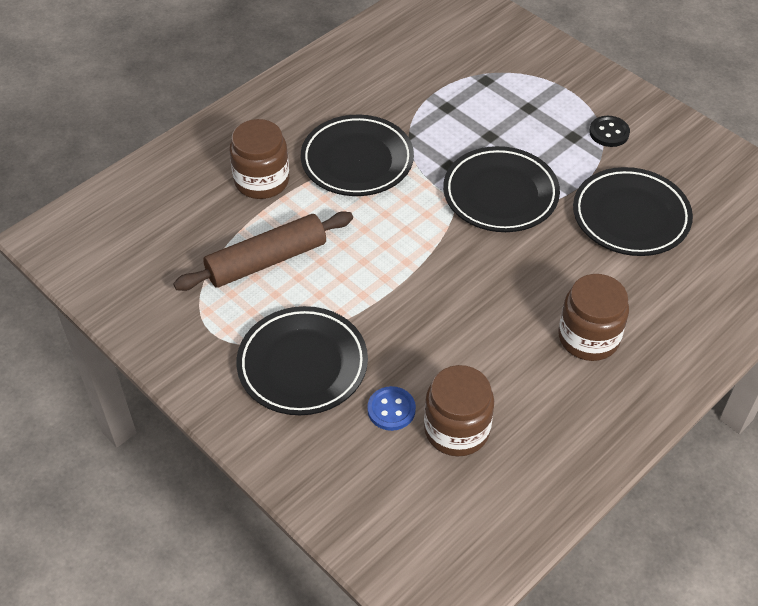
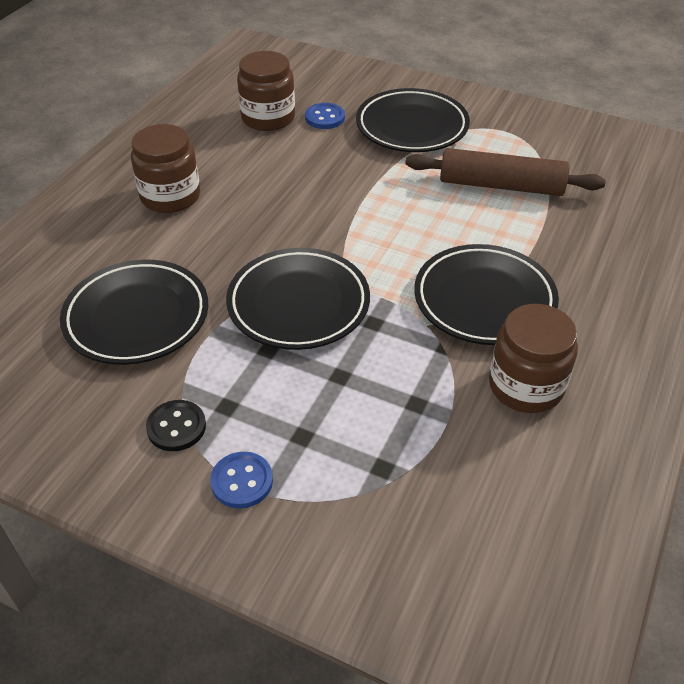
camera: 160 degrees right, 5 degrees down
brown rolling pin [173,211,353,291] -> brown rolling pin turned 60 degrees clockwise [405,148,606,196]
brown jar [229,119,289,199] -> brown jar moved to [489,304,578,413]
none -> blue button [210,452,273,509]

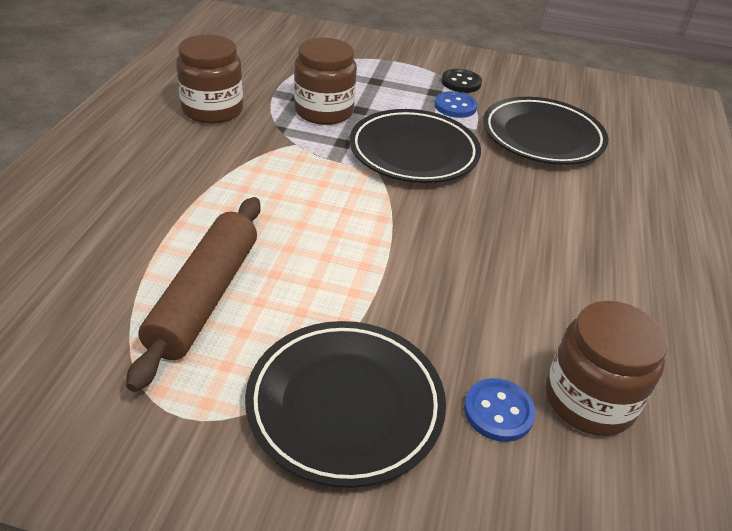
camera: 165 degrees right, 5 degrees down
brown jar [131,124,200,213] -> brown jar moved to [294,38,357,125]
blue button [210,452,273,509] -> blue button moved to [435,91,477,118]
brown rolling pin [405,148,606,196] -> brown rolling pin turned 75 degrees counterclockwise [126,197,261,392]
black plate [414,244,559,345] -> none

